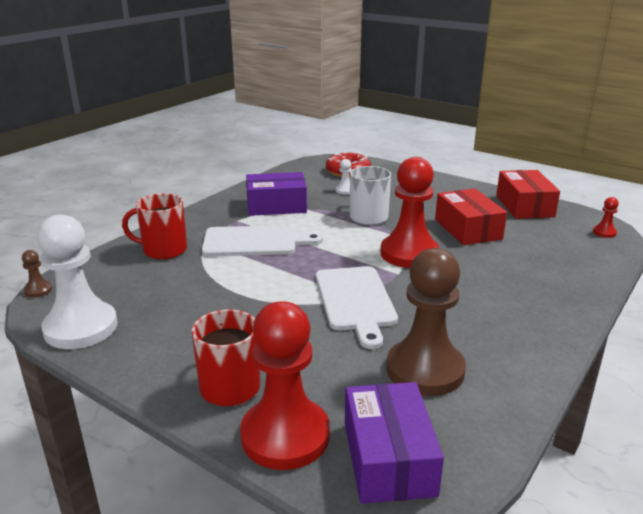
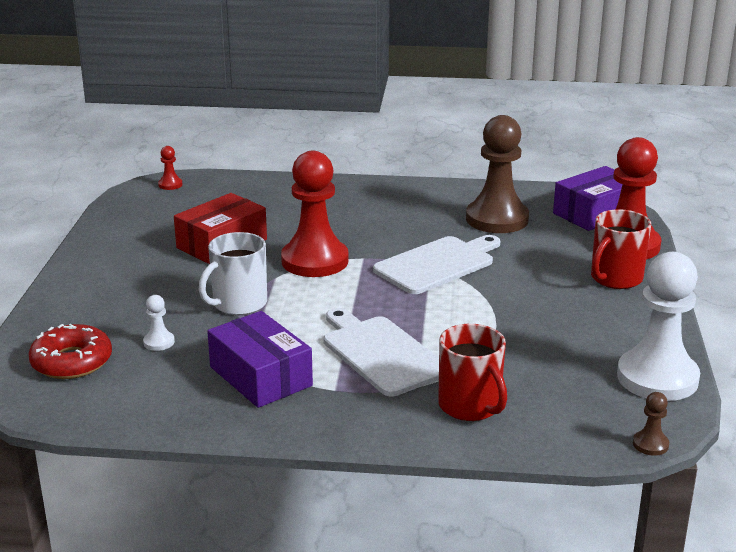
camera: 120 degrees left, 0 degrees up
red box [496,170,560,219] -> none

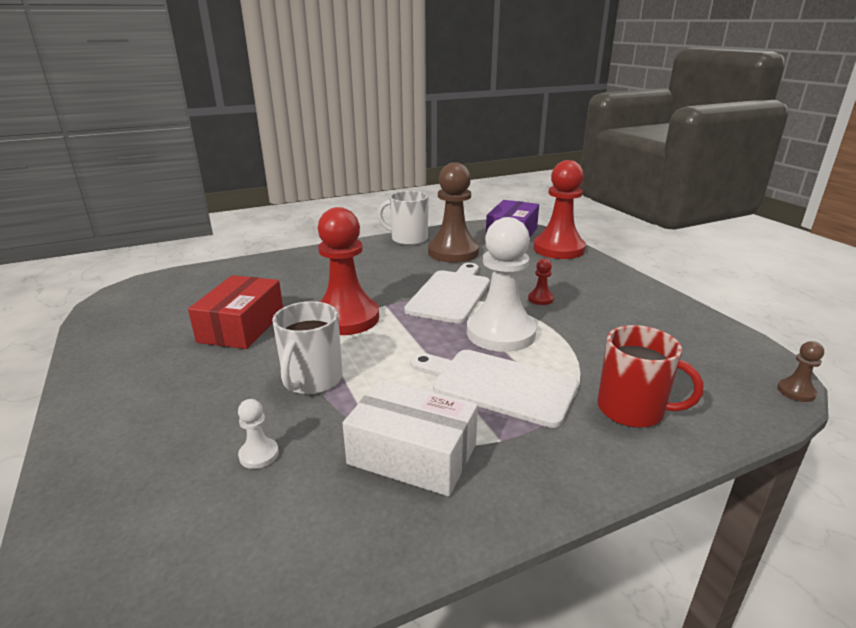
camera: 30 degrees left, 0 degrees up
red donut [28,324,112,379] -> none
red pawn [158,146,183,190] -> red pawn moved to [528,259,554,305]
purple box [207,311,313,408] -> white box [342,379,478,496]
red mug [591,209,651,289] -> none
white pawn [617,252,700,401] -> white pawn moved to [467,217,537,352]
none -> white mug [378,191,428,245]

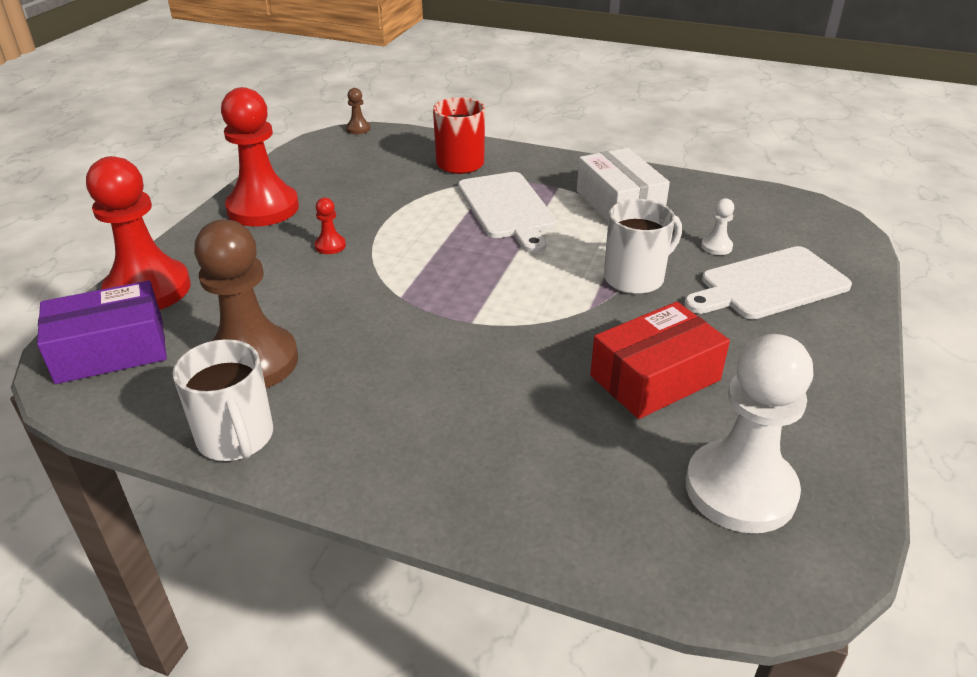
camera: 135 degrees left, 10 degrees up
red pawn [318,207,379,335] -> red pawn moved to [221,87,299,227]
white cutting board [404,263,490,323] -> white cutting board moved to [684,246,852,319]
white pawn [467,217,537,352] -> white pawn moved to [686,334,813,533]

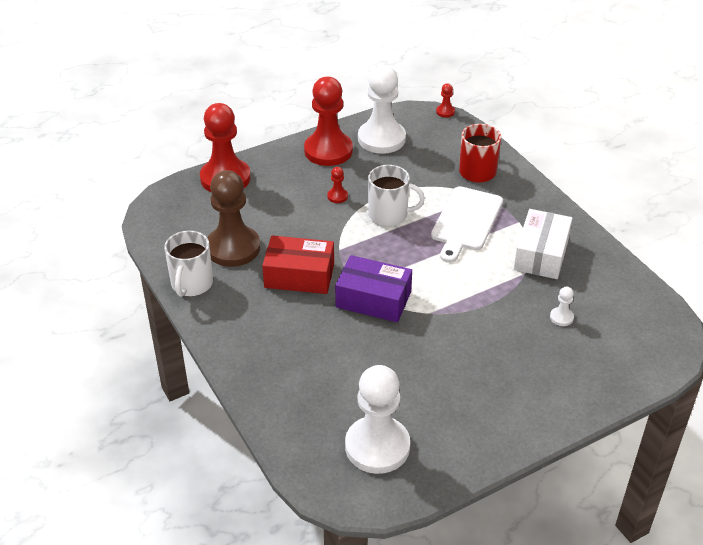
camera: 40 degrees right, 5 degrees up
purple box [37,280,167,384] -> purple box moved to [335,255,412,322]
brown pawn [346,88,370,134] -> red pawn [436,83,455,117]
red box [590,302,730,419] -> red box moved to [262,236,334,294]
white mug [604,199,682,294] -> white mug moved to [368,165,425,226]
white cutting board [684,246,852,319] -> none
none -> white pawn [358,65,406,154]

